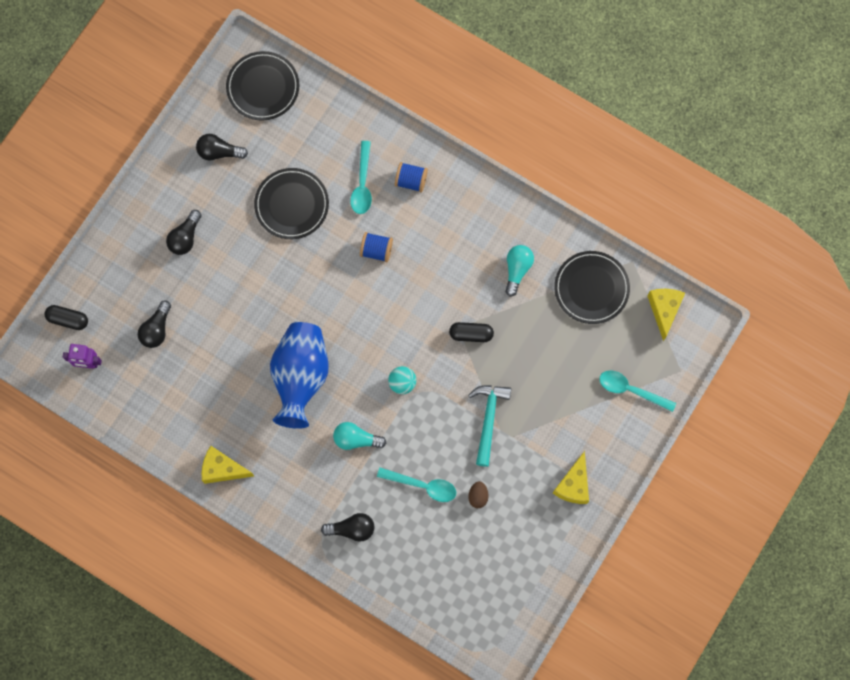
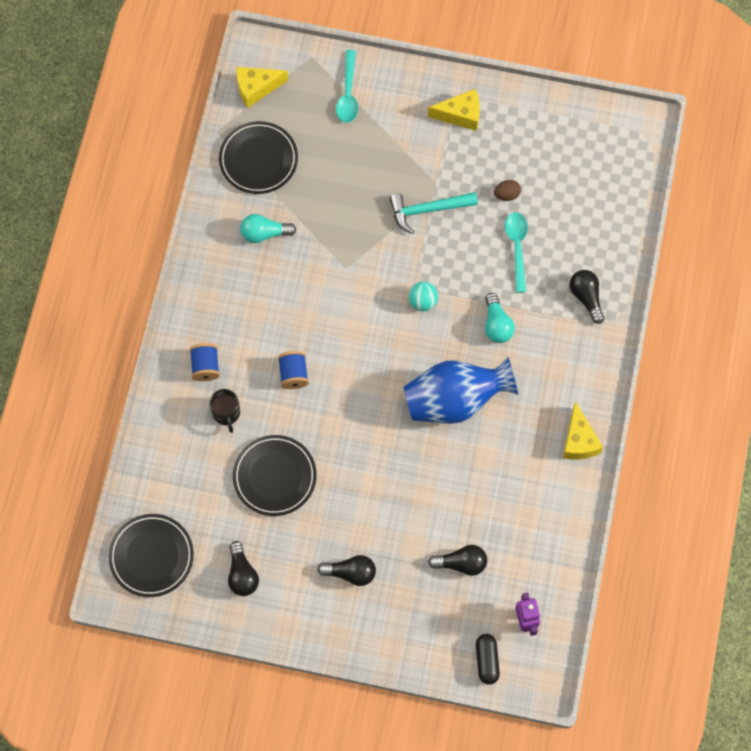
camera: 110 degrees left, 5 degrees down
turquoise spoon [350,141,372,214] -> black mug [209,389,240,433]
black capsule [449,322,494,342] -> none

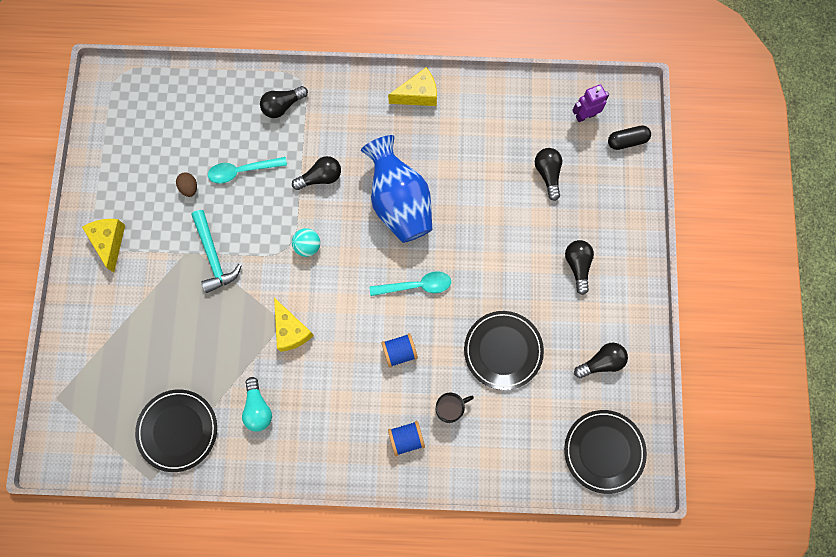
camera: 100 degrees left, 5 degrees up
yellow cheese [236,67,288,108] -> yellow cheese moved to [274,298,314,352]
turquoise spoon [336,50,358,123] -> turquoise spoon moved to [370,272,451,296]
turquoise light bulb [485,293,515,343] -> black light bulb [292,156,341,190]

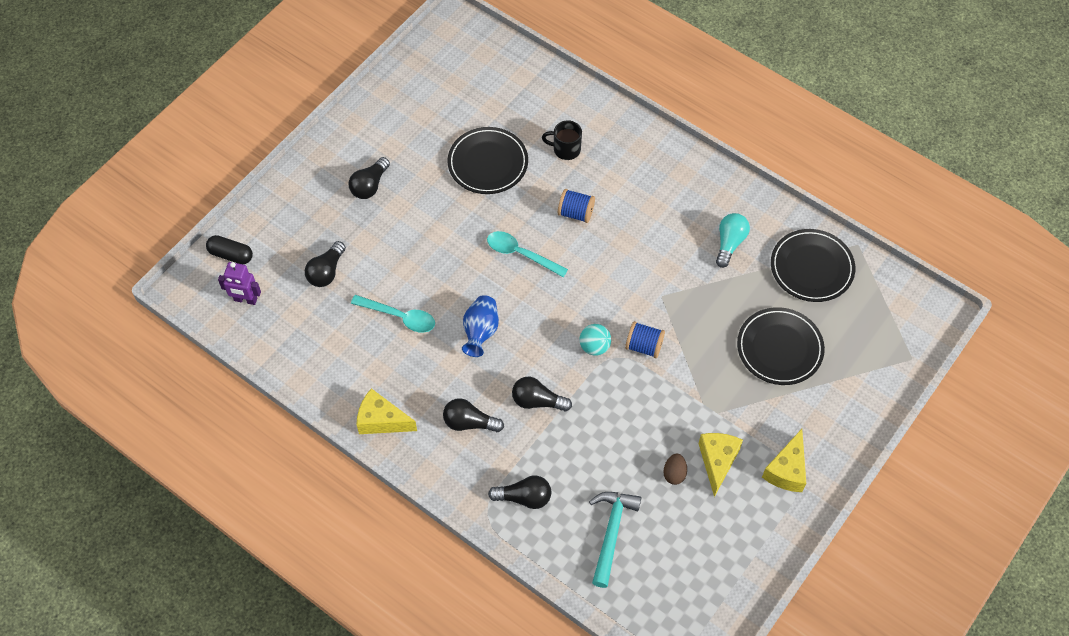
camera: 145 degrees left, 15 degrees down
turquoise hammer [191,210,242,293] -> turquoise hammer moved to [589,492,641,588]
turquoise spoon [208,157,287,184] -> turquoise spoon moved to [351,295,435,333]
yellow cheese [274,298,314,352] -> yellow cheese moved to [698,433,743,497]
blue vase [361,135,433,243] -> blue vase [462,295,499,357], size x0.55
blue spool [388,421,425,456] -> blue spool moved to [625,321,665,358]
black plate [564,410,647,494] -> black plate moved to [737,307,825,385]
black light bulb [574,343,628,378] -> black light bulb moved to [443,398,504,432]

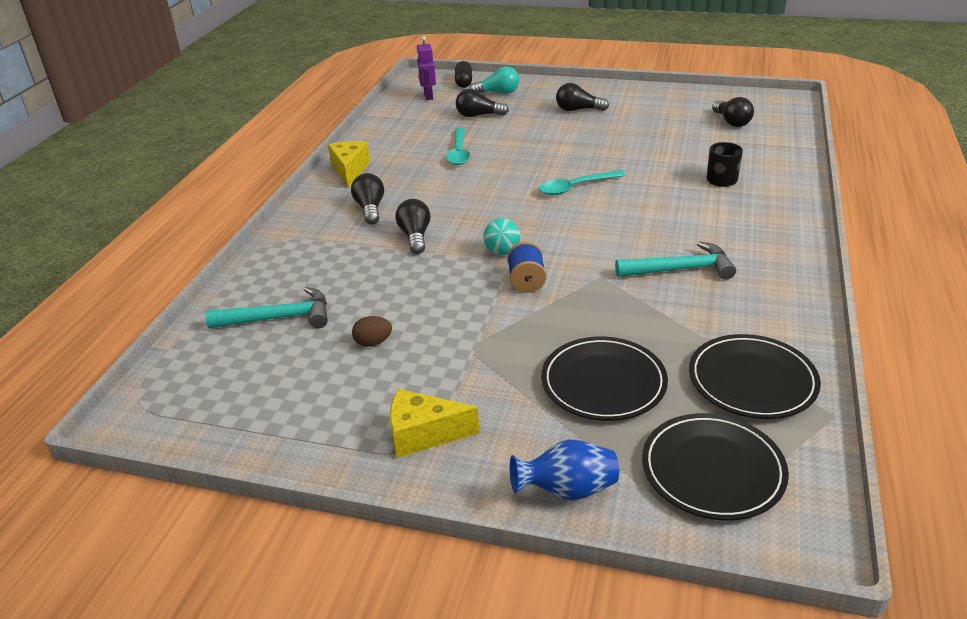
camera: 70 degrees right, 25 degrees down
black plate [448,127,528,194] -> black plate moved to [642,413,789,520]
blue vase [462,295,499,357] -> blue vase moved to [510,439,619,501]
turquoise spoon [487,231,568,277] -> turquoise spoon turned 120 degrees counterclockwise [539,170,626,195]
black light bulb [488,476,551,509] -> black light bulb moved to [712,97,754,127]
blue spool [558,189,595,223] -> none
yellow cheese [698,433,743,497] -> none
turquoise light bulb [716,213,750,268] -> turquoise light bulb moved to [470,66,519,94]
none -> turquoise hammer [615,241,736,280]

